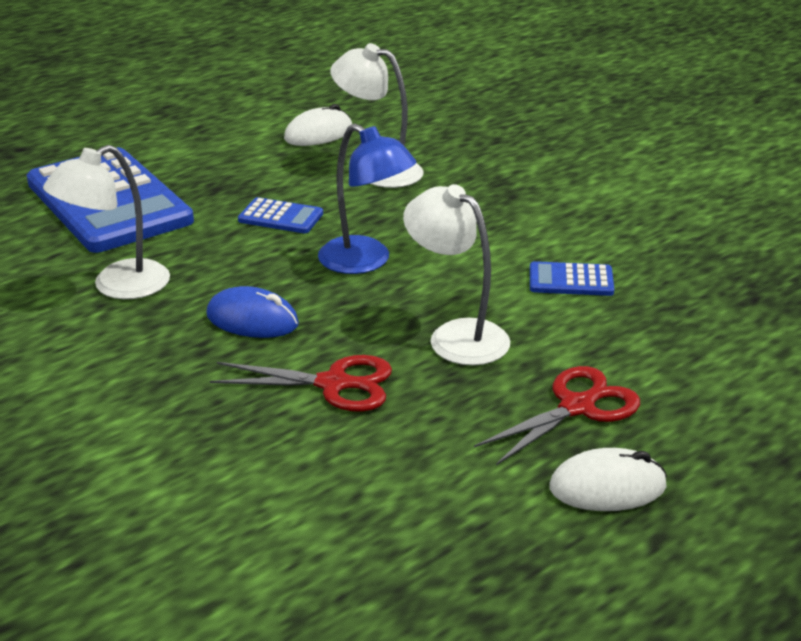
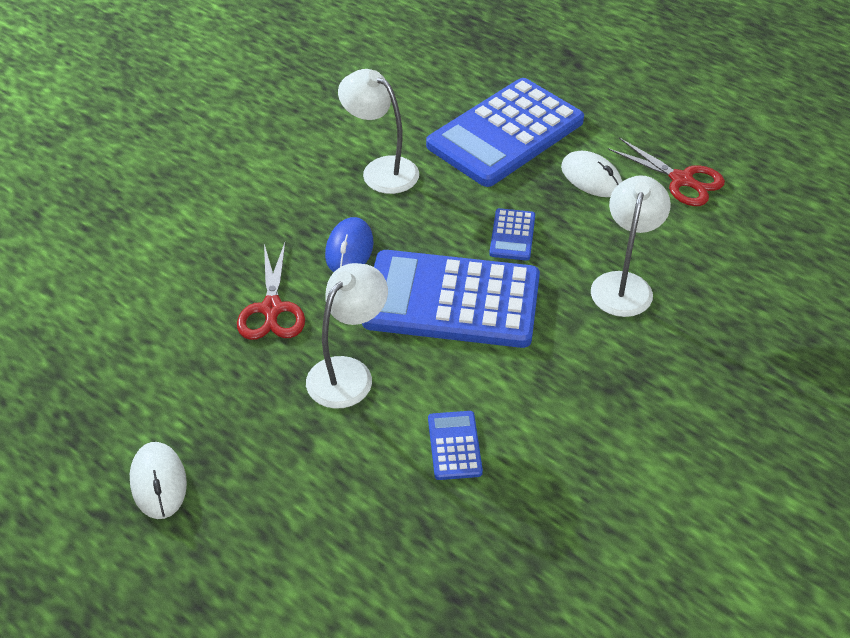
camera: 80 degrees right, 15 degrees up
white mouse [284,104,352,146] -> white mouse moved to [561,151,622,197]
blue lamp [318,124,417,274] -> blue calculator [362,250,540,348]
red scissors [474,366,640,465] -> red scissors moved to [608,138,725,206]

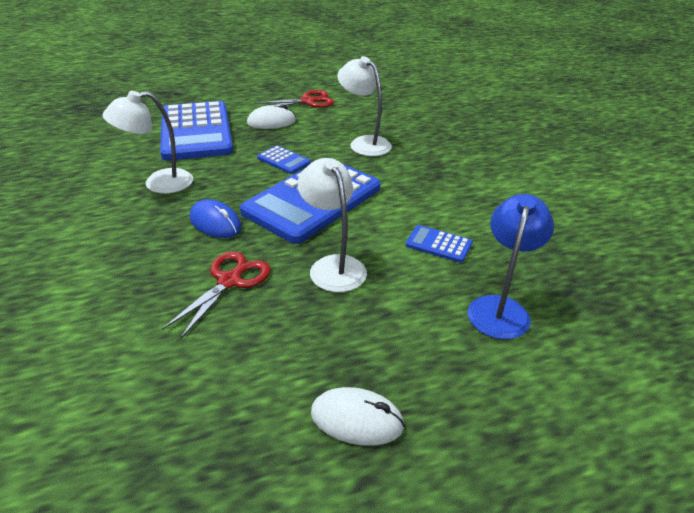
camera: 60 degrees left, 10 degrees down
red scissors [237,243,305,340] -> red scissors turned 90 degrees counterclockwise [162,251,271,339]
none -> blue lamp [467,194,554,339]

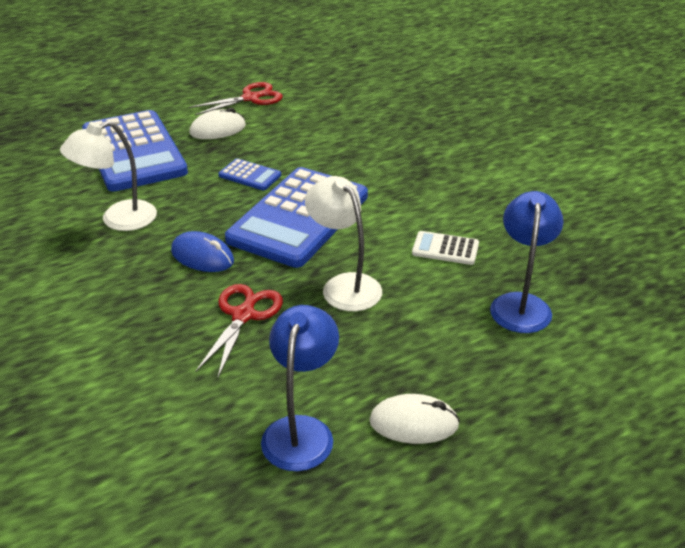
camera: 10 degrees left, 0 degrees up
white lamp [337,56,392,156] -> none
blue calculator [406,225,473,263] -> white calculator [412,231,479,265]
none -> blue lamp [261,305,339,471]

